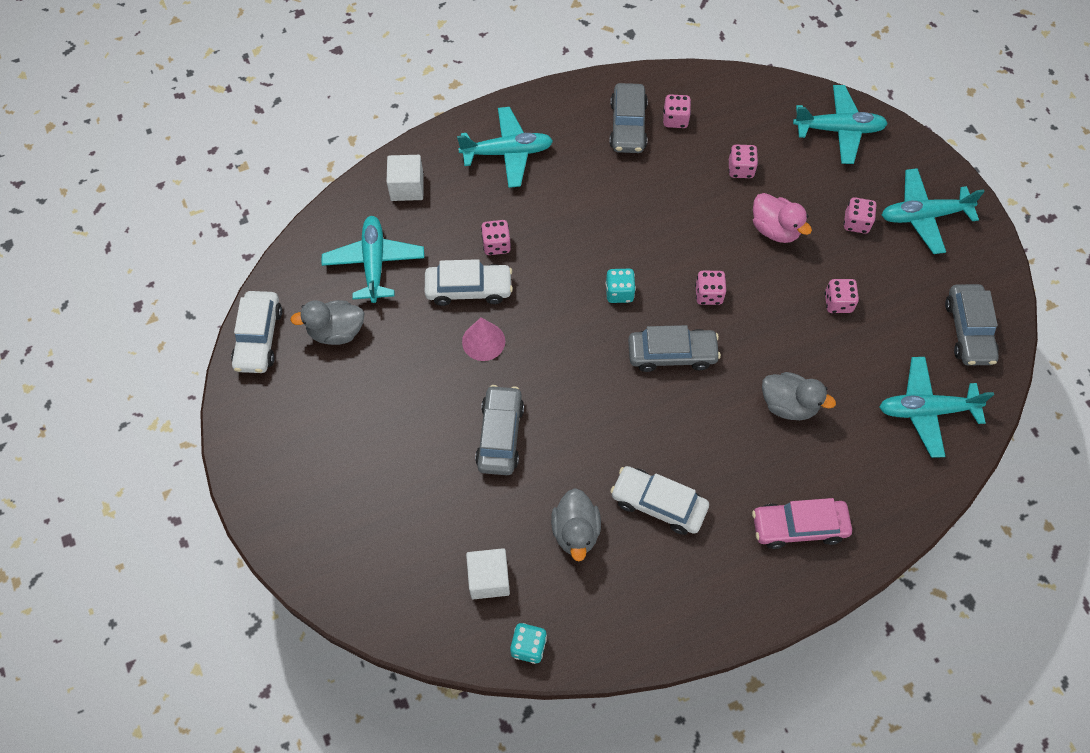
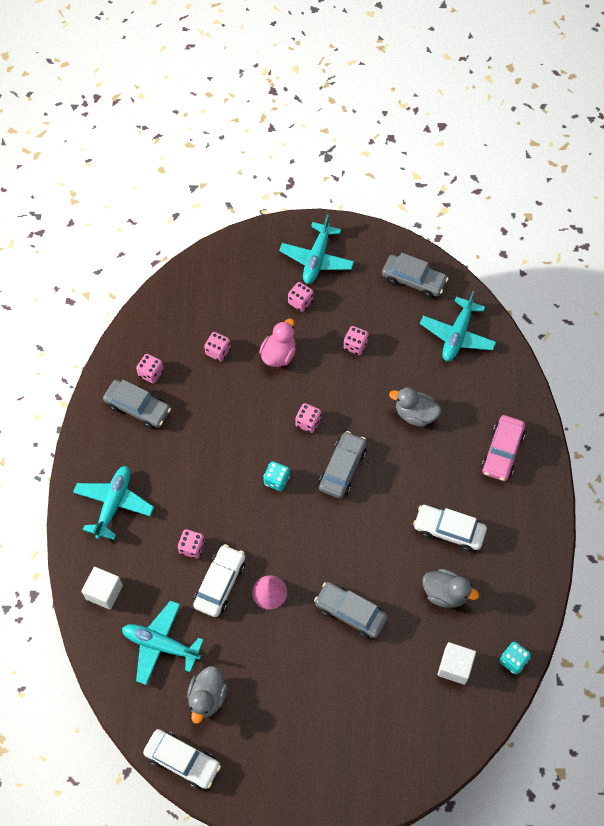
camera: 65 degrees left, 0 degrees up
white car [610,466,709,535] -> white car turned 60 degrees clockwise [413,505,487,552]
pink duck [753,193,812,243] -> pink duck turned 45 degrees counterclockwise [259,319,296,367]
grey duck [762,372,836,420] -> grey duck turned 120 degrees counterclockwise [389,387,441,427]
turquoise plane [793,85,888,164] -> none

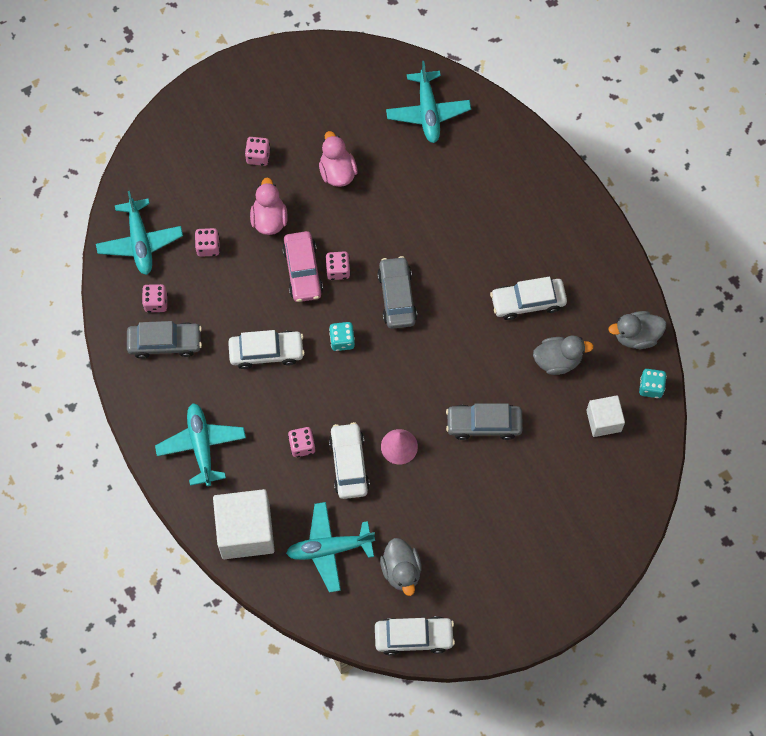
camera: 30 degrees left, 5 degrees up
white cube [81,567,123,610] -> white cube [213,489,275,559], size x1.74
turquoise plane [279,214,354,284] -> turquoise plane moved to [96,191,183,275]
pink dice [343,326,369,355] -> pink duck [319,131,357,187]
grey car [382,253,449,298] -> none
grey duck [389,387,441,427] -> grey duck moved to [608,311,666,349]
pink car [482,415,525,481] -> pink car moved to [282,231,323,302]
none -> white car [228,330,305,369]

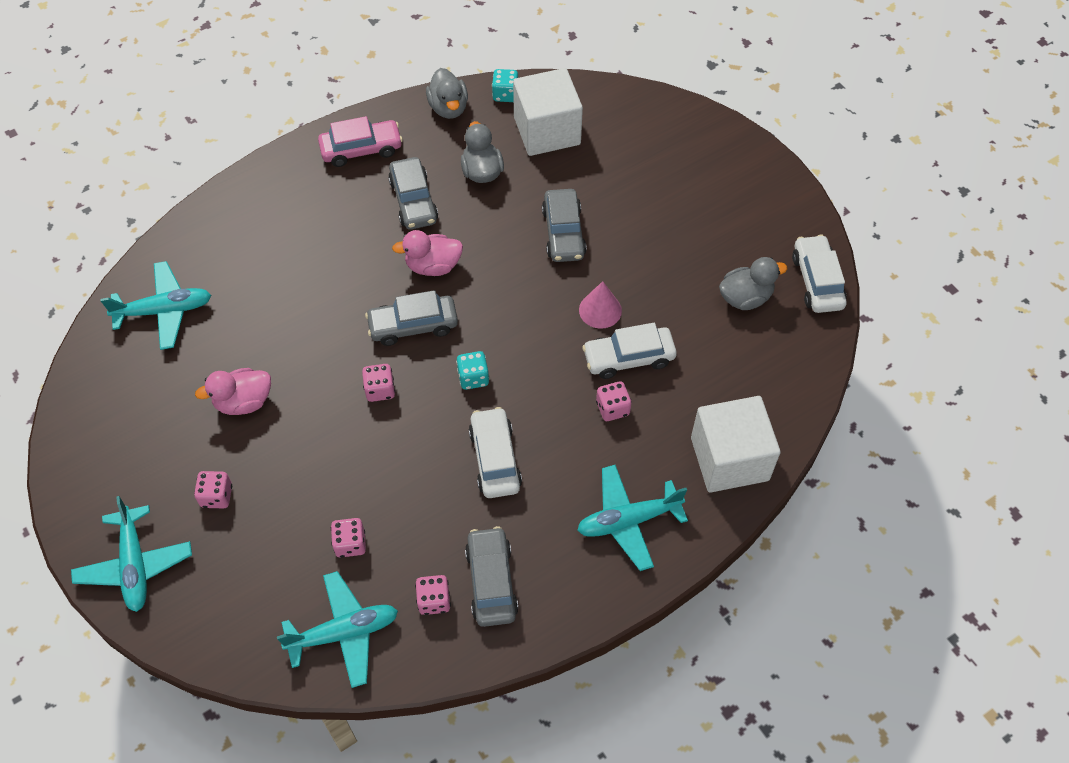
camera: 95 degrees left, 10 degrees down
pink duck [250,177,288,235] -> pink duck moved to [392,230,463,276]
pink car [282,231,323,302] -> pink car moved to [318,116,403,167]
turquoise plane [286,502,375,592] -> turquoise plane moved to [71,496,192,612]
white car [490,277,567,320] -> grey car [388,157,438,229]
white cube [586,395,625,437] -> white cube [513,68,583,156], size x1.74

